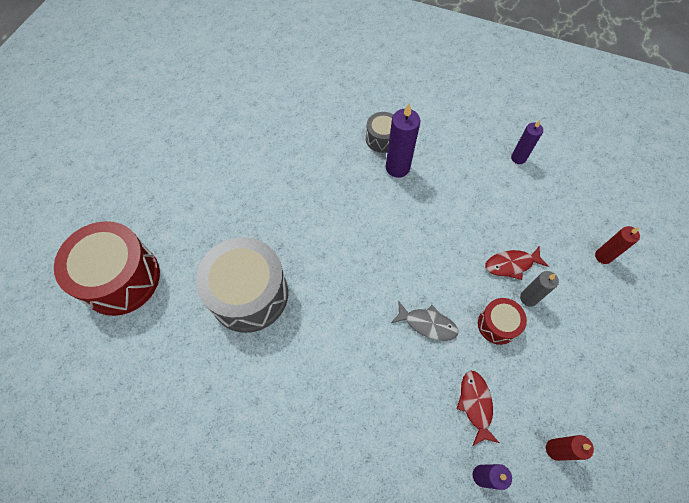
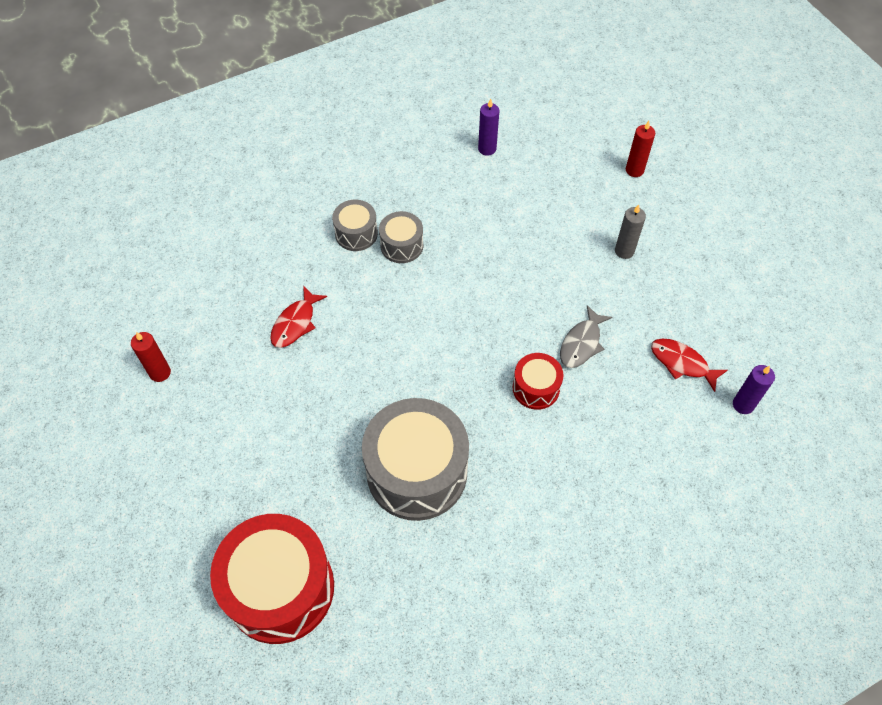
camera: 50 degrees left, 5 degrees down
purple candle [386,104,421,178] -> grey drum [379,211,423,263]
grey fish [391,301,458,341] -> grey fish turned 150 degrees clockwise [560,305,612,368]
red drum [478,298,527,345] -> red drum moved to [513,353,564,410]
red fish [485,246,549,280] -> red fish moved to [270,285,327,348]
red candle [546,435,594,461] -> red candle moved to [131,332,171,382]

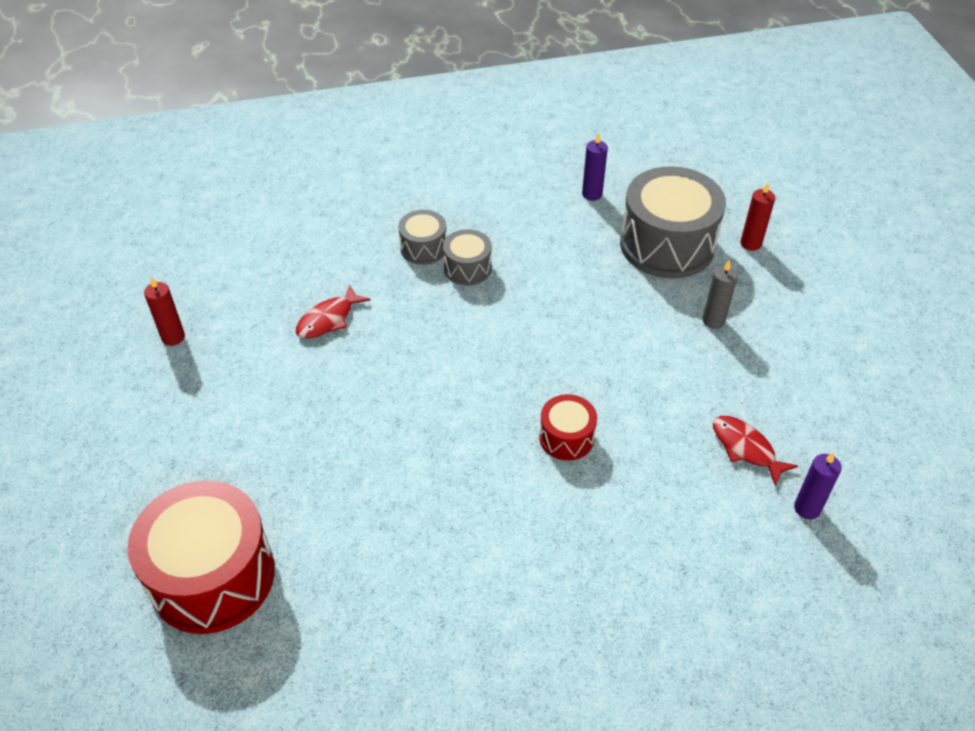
camera: 15 degrees right, 10 degrees down
grey drum [362,398,469,521] -> grey drum moved to [620,166,726,279]
grey fish [560,305,612,368] -> none

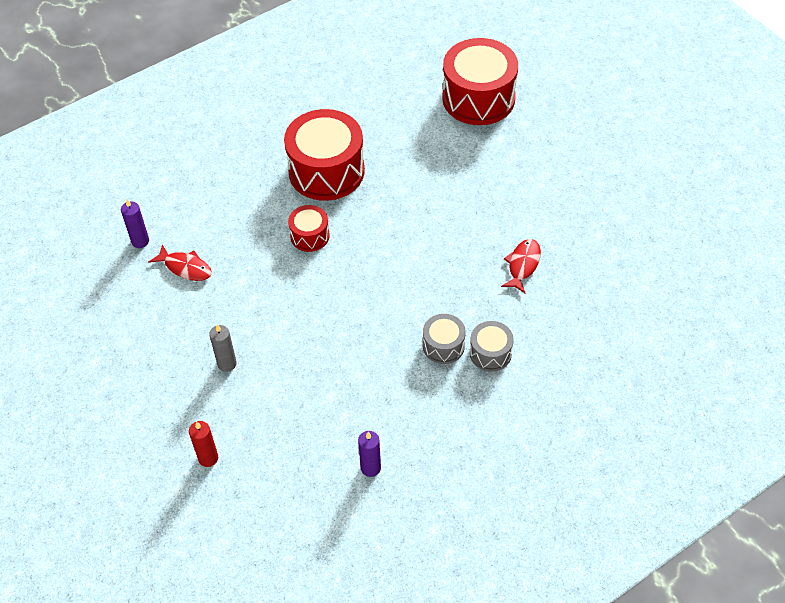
camera: 160 degrees right, 5 degrees up
red candle [144,277,185,346] -> none
grey drum [620,166,726,279] -> none
none -> red drum [284,109,365,201]

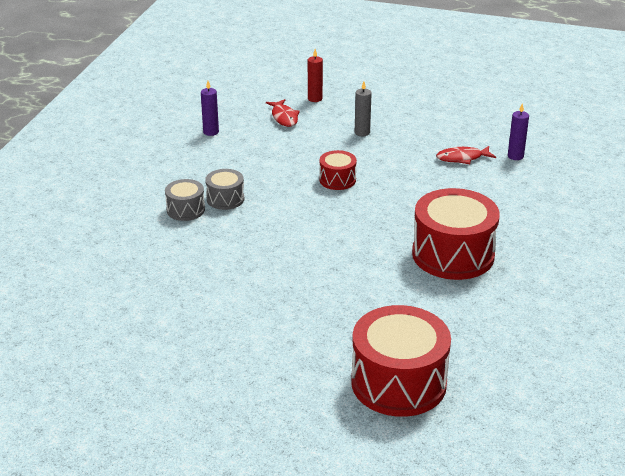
camera: 140 degrees right, 20 degrees down
red drum [288,205,330,252] -> red drum moved to [319,150,357,190]
red fish [501,239,541,294] -> red fish moved to [266,99,300,127]

